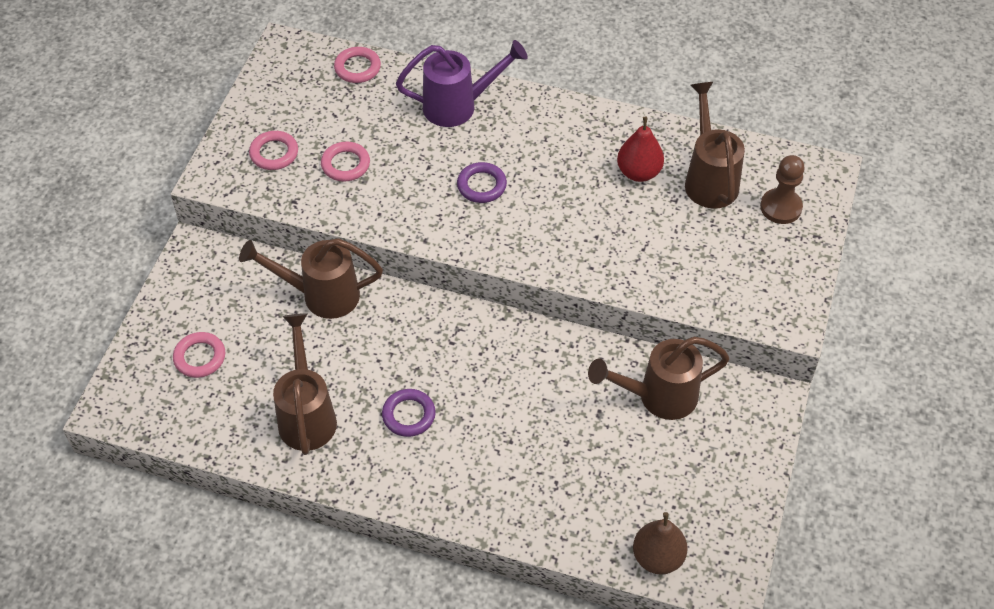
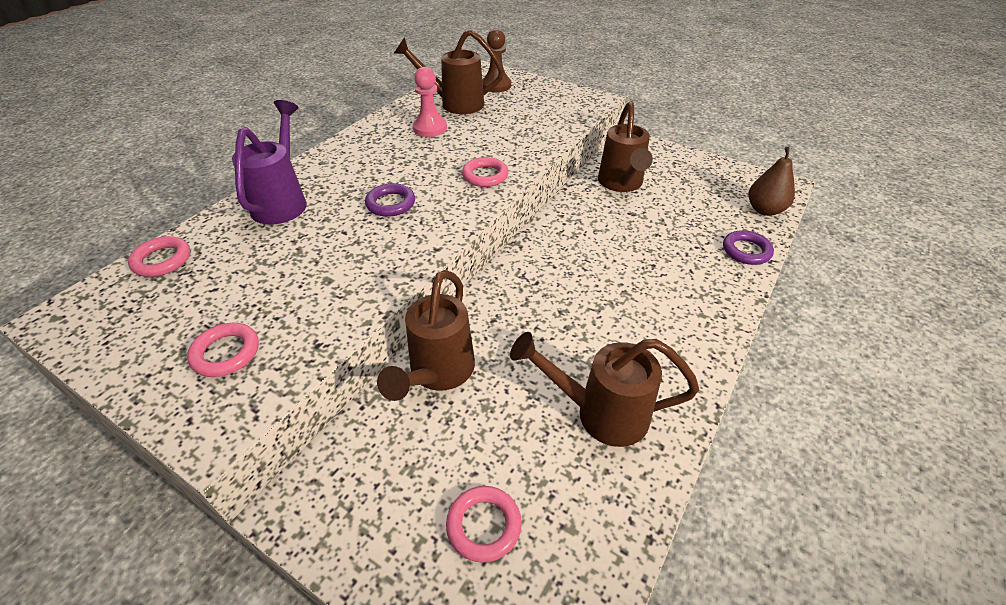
camera: 75 degrees left, 10 degrees down
pink ring [321,141,370,182] -> pink ring moved to [462,157,509,187]
purple ring [382,389,436,437] -> purple ring moved to [723,230,774,265]
red pear [617,117,664,182] -> pink pawn [413,67,447,137]

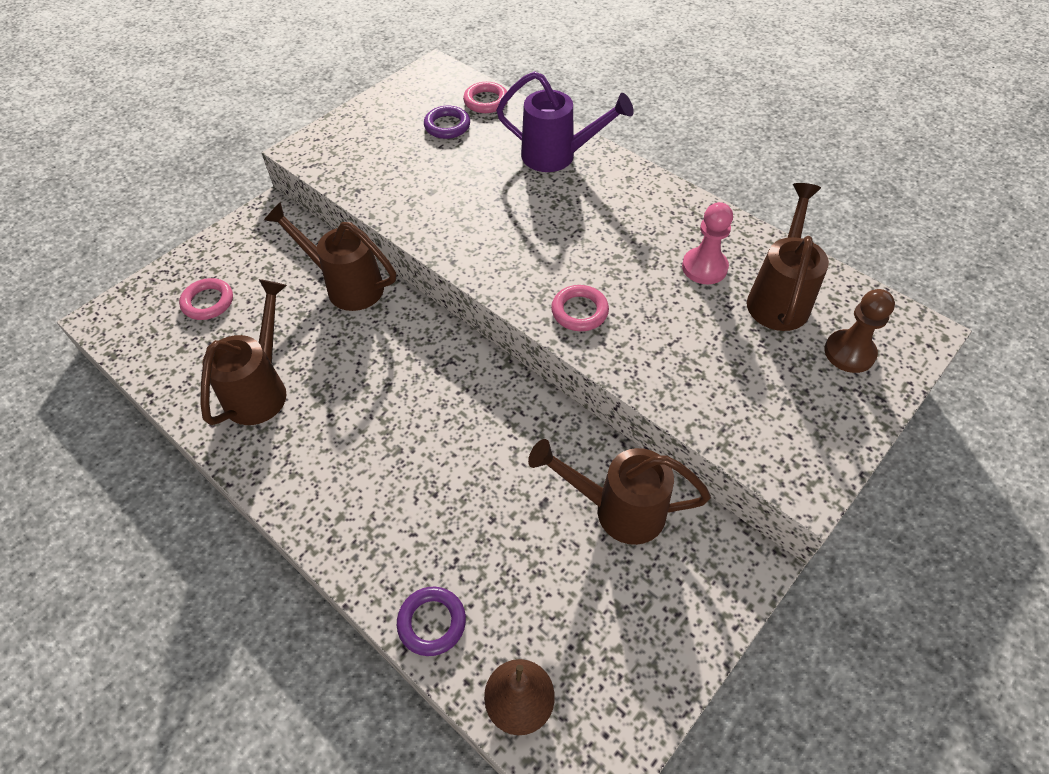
camera: 100 degrees right, 10 degrees up
pink ring [187,323,259,377] -> none
purple ring [365,183,415,217] -> purple ring moved to [424,106,470,139]

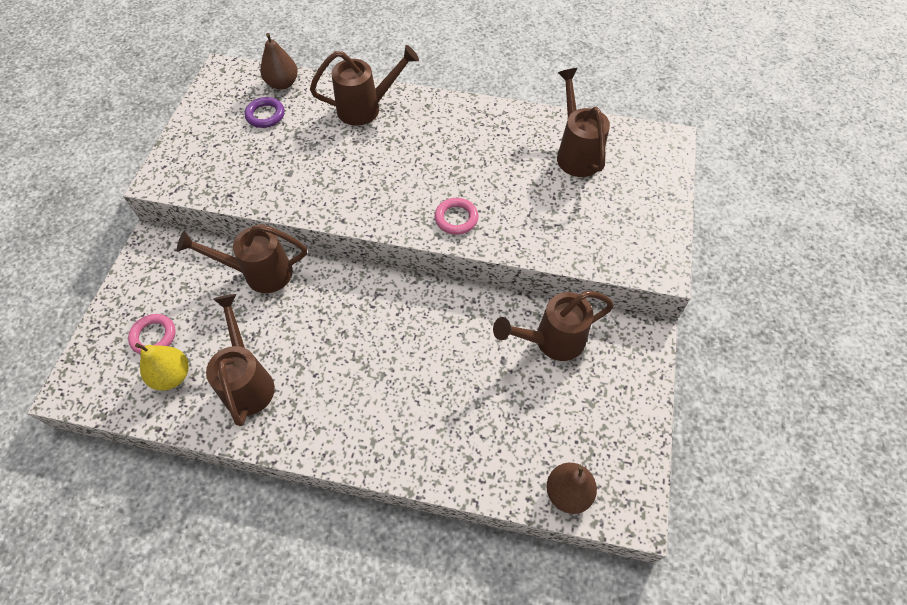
camera: 30 degrees left, 5 degrees up
purple ring [397,587,466,656] -> none
pink ring [463,82,507,113] -> brown pear [260,33,298,90]
purple watering can [496,71,634,172] -> brown watering can [310,45,419,126]
pink pawn [682,202,733,284] -> none
brown pawn [824,289,895,373] -> none
none -> yellow pear [135,343,189,390]

